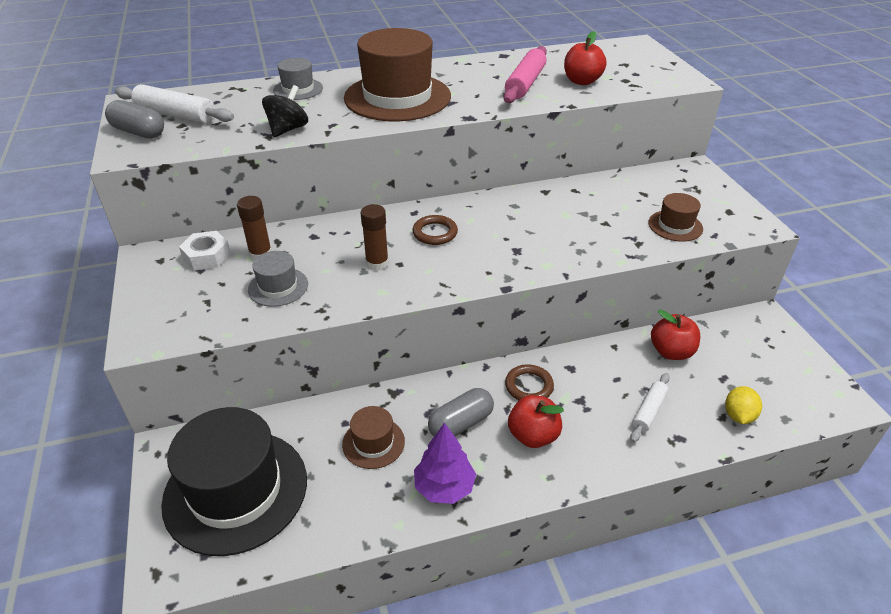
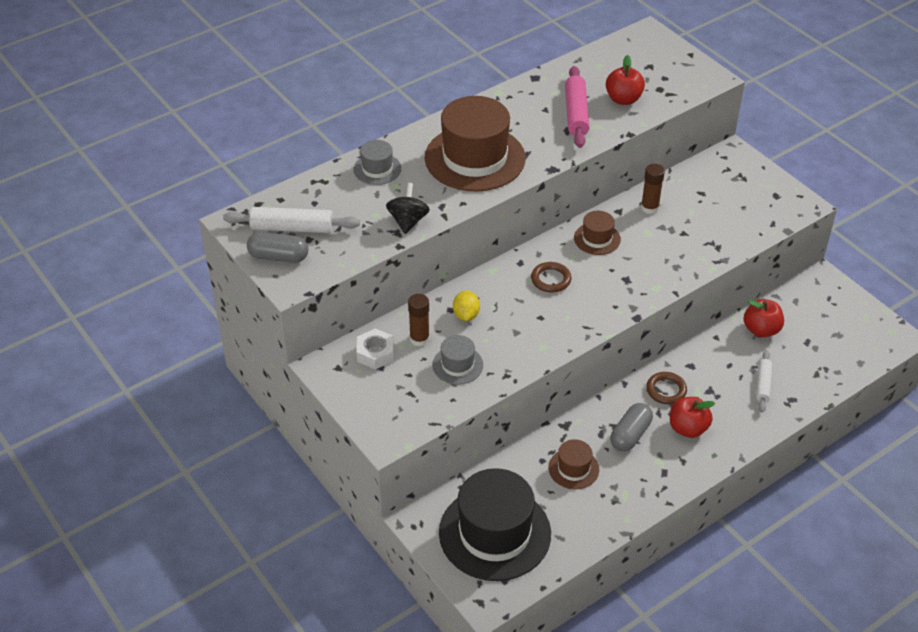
camera: 20 degrees left, 5 degrees up
brown glue stick [361,204,389,271] -> brown glue stick moved to [641,164,665,214]
purple tree [414,423,476,504] -> none
brown hat [649,193,703,242] -> brown hat moved to [574,211,621,255]
yellow lemon [725,386,762,424] -> yellow lemon moved to [453,291,480,321]

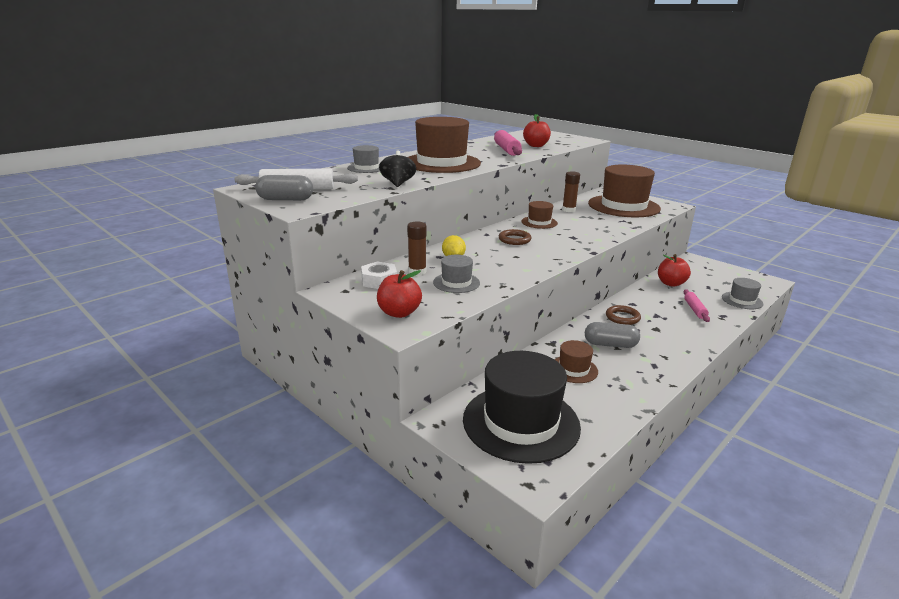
camera: 10 degrees left, 20 degrees down
grey capsule [610,403,653,452] -> grey capsule turned 75 degrees clockwise [585,322,640,348]
red apple [670,397,715,438] -> red apple moved to [377,270,422,318]
white rolling pin [756,350,772,412] -> pink rolling pin [684,289,710,322]
none -> brown hat [588,165,661,217]
none -> grey hat [722,278,763,309]

